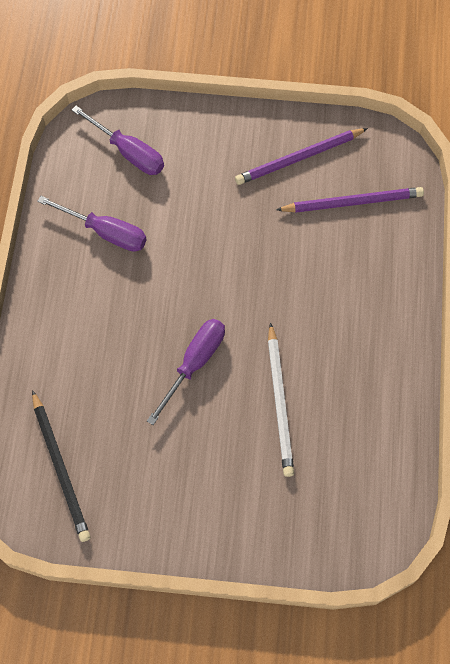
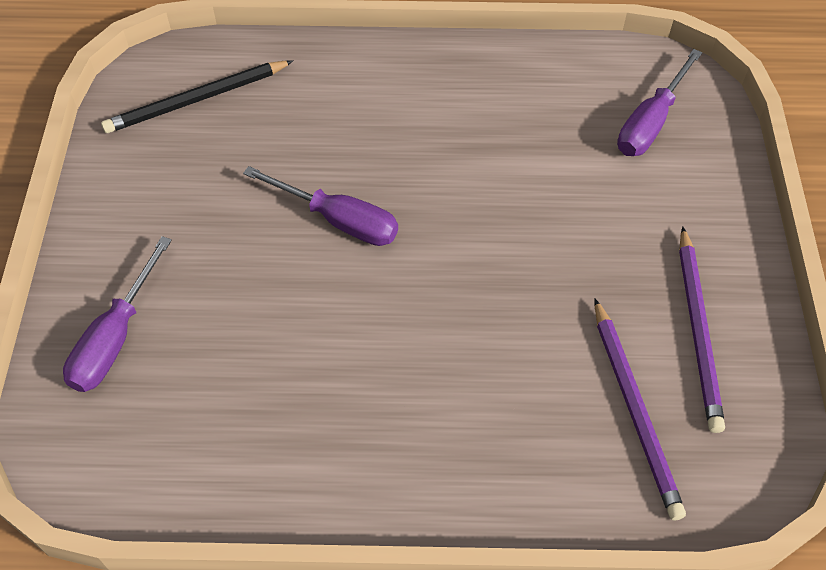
camera: 85 degrees right, 10 degrees down
purple screwdriver [37,196,147,252] -> purple screwdriver moved to [63,236,172,392]
purple pencil [235,128,368,185] -> purple pencil turned 150 degrees counterclockwise [679,226,725,433]
white pencil [268,322,294,477] -> none

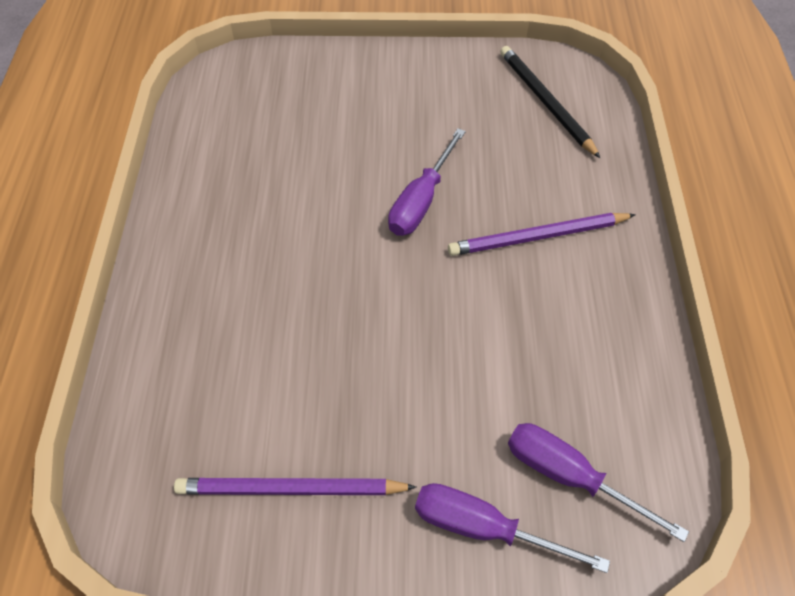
camera: 90 degrees right, 0 degrees up
purple screwdriver [63,236,172,392] -> purple screwdriver moved to [415,483,610,573]
purple pencil [595,299,686,520] -> purple pencil moved to [448,213,636,256]

